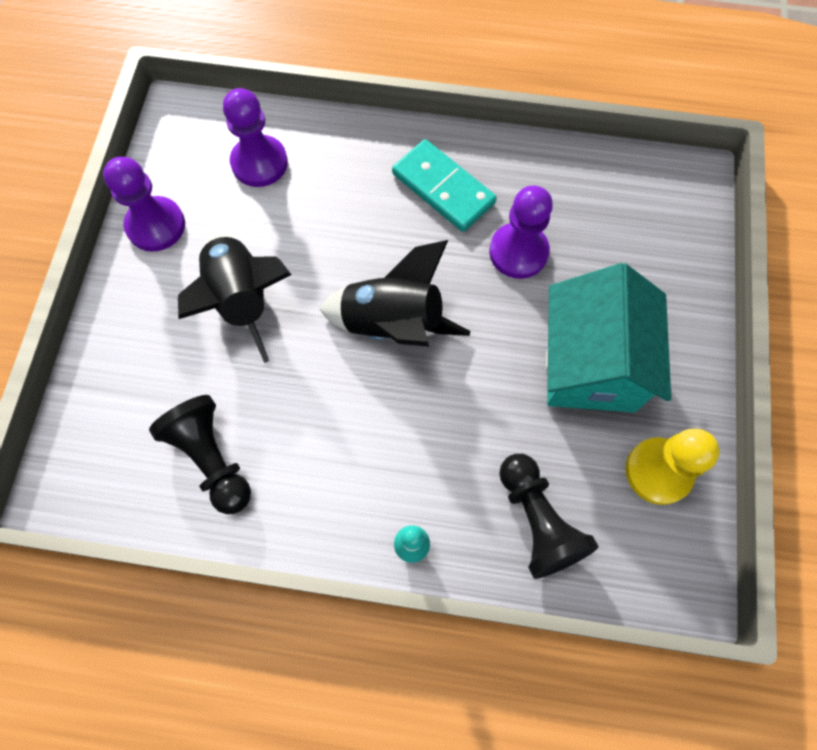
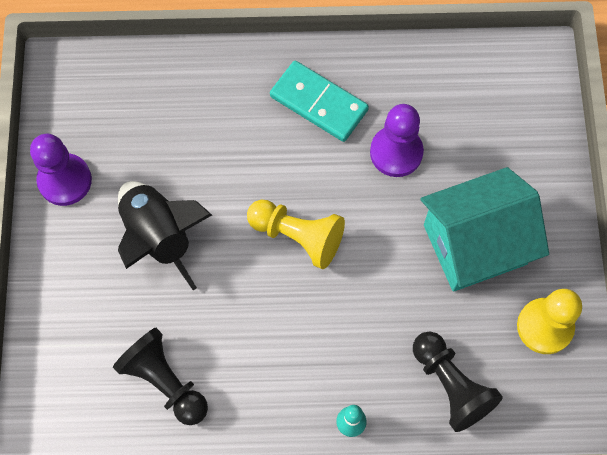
camera: 10 degrees left, 0 degrees up
purple pawn [223,88,288,187] -> none
black rocket [320,240,470,347] -> yellow pawn [247,200,345,269]
turquoise house [546,263,671,413] -> turquoise house turned 75 degrees clockwise [421,167,549,292]

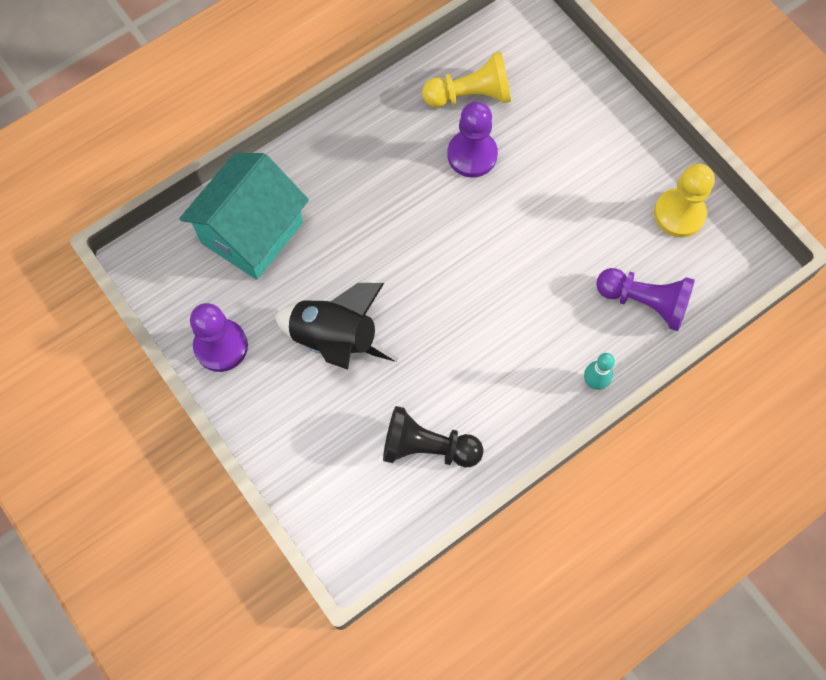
camera: 35 degrees left, 0 degrees up
yellow pawn [247,200,345,269] -> yellow pawn moved to [422,51,511,108]
turquoise domino [270,61,369,142] -> none
black pawn [413,331,503,432] -> purple pawn [596,268,695,331]
turquoise house [421,167,549,292] -> turquoise house moved to [179,153,309,280]

